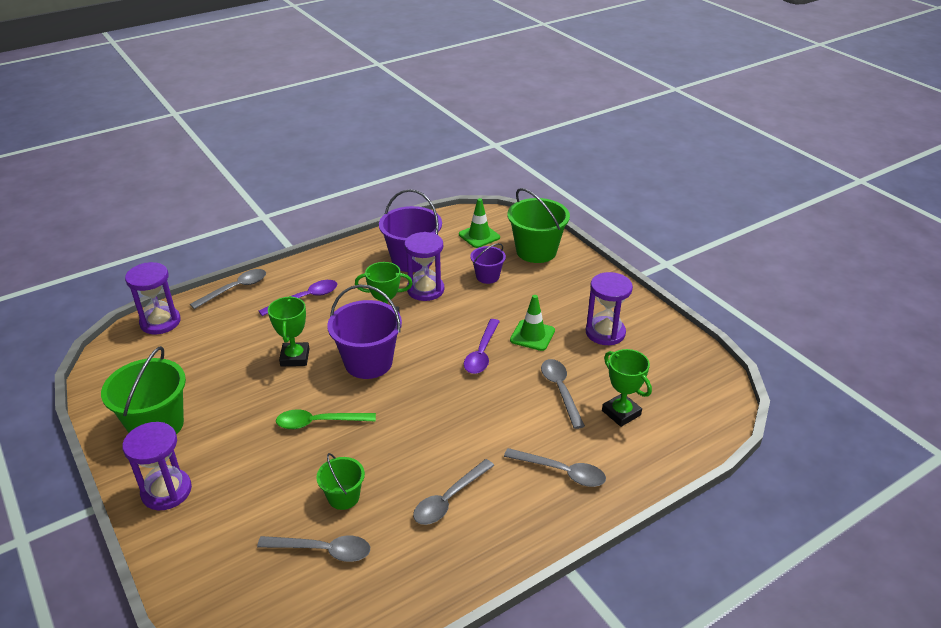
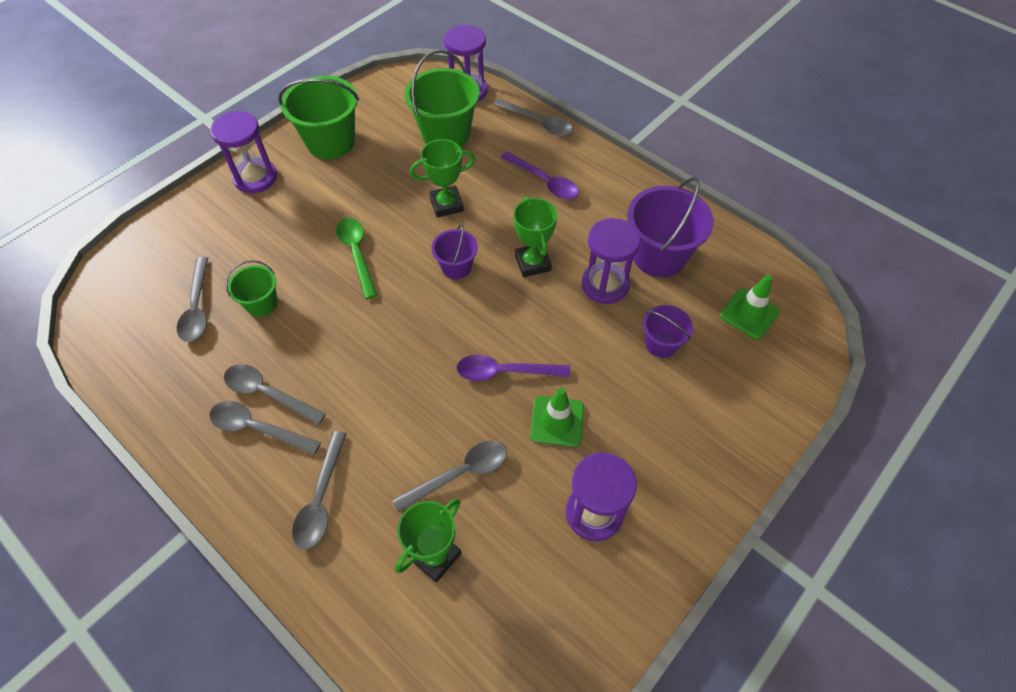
camera: 75 degrees right, 20 degrees up
purple bucket [327,284,402,379] -> purple bucket [431,224,478,280], size x0.55
green bucket [508,188,570,263] -> green bucket moved to [404,50,480,147]
none -> grey spoon [210,401,321,455]

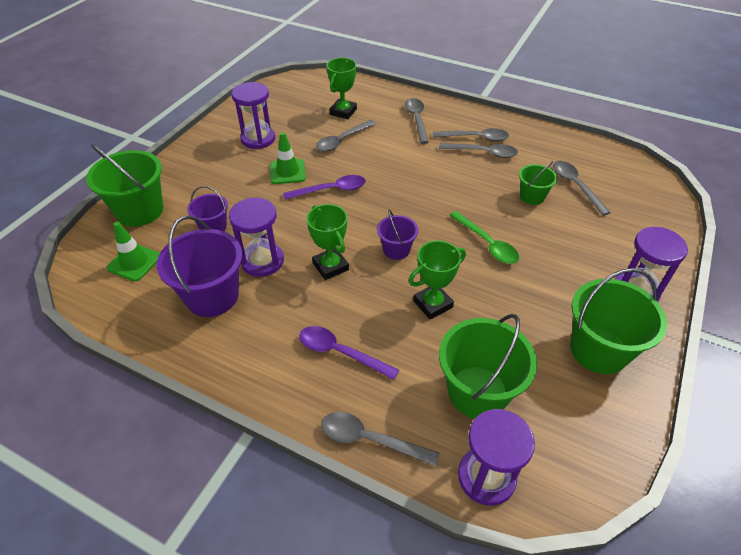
camera: 165 degrees right, 10 degrees down
none -> green bucket [86,144,163,227]

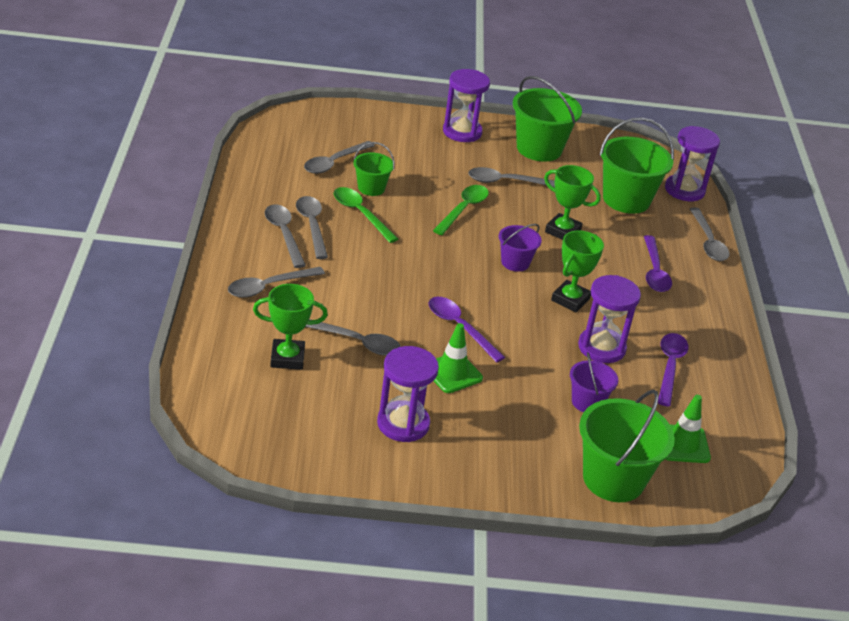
camera: 120 degrees left, 10 degrees down
purple bucket [157,216,242,317] -> purple spoon [658,333,689,407]
none -> green spoon [334,187,398,243]
none -> grey spoon [468,167,555,187]

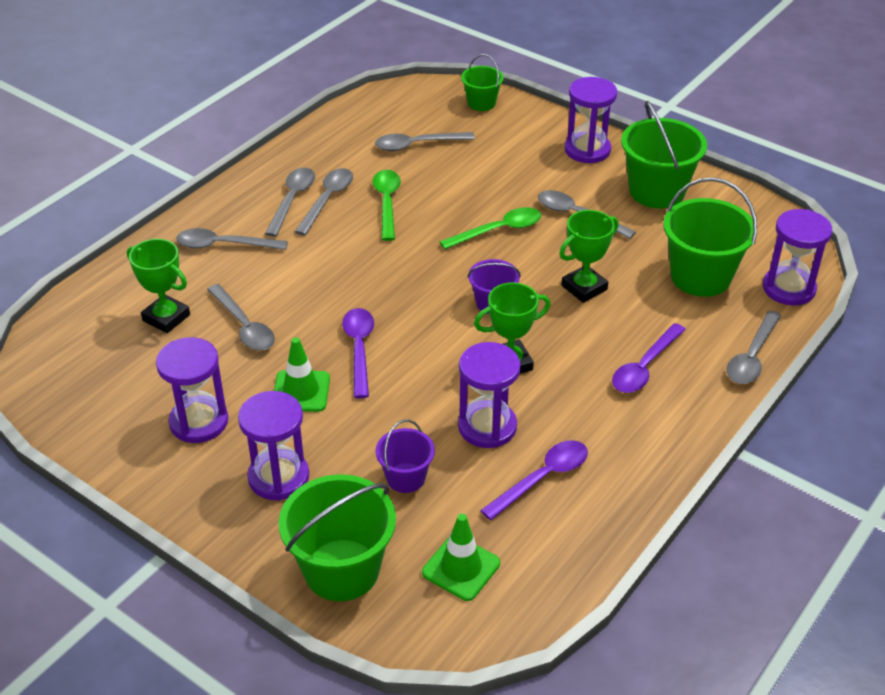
camera: 40 degrees right, 5 degrees up
green bucket [353,142,395,196] -> green bucket moved to [461,54,504,111]
green trophy [544,165,601,240] -> green trophy turned 75 degrees clockwise [559,210,618,303]
none -> purple hourglass [238,391,309,500]

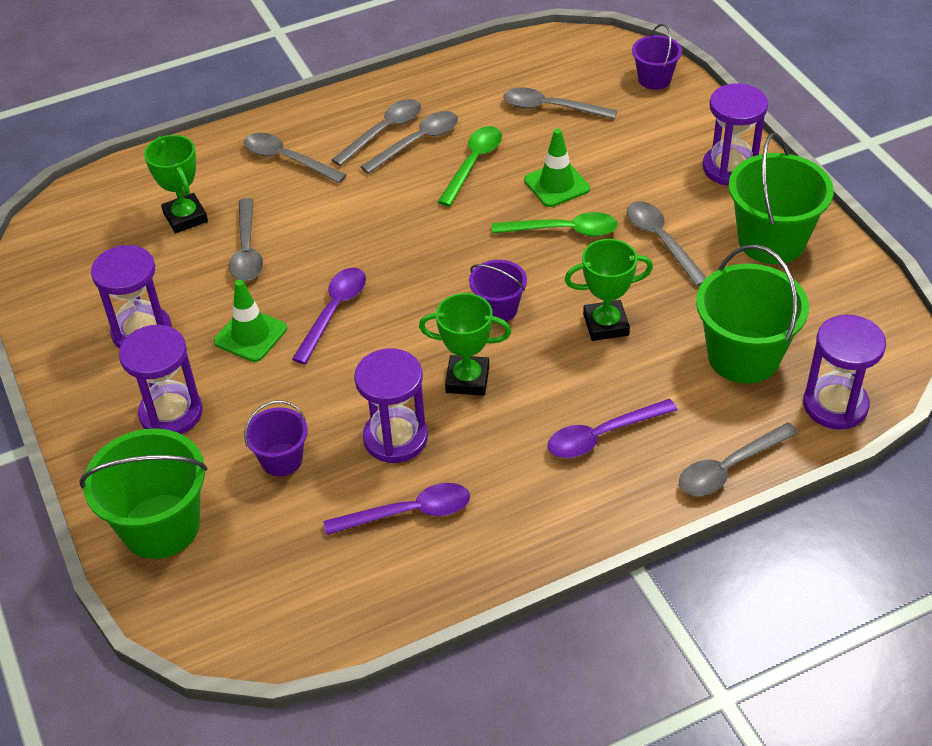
camera: 30 degrees right, 5 degrees up
green traffic cone [422,514,500,601] -> green traffic cone moved to [524,129,590,207]
green bucket [461,54,504,111] -> purple bucket [632,24,682,90]

